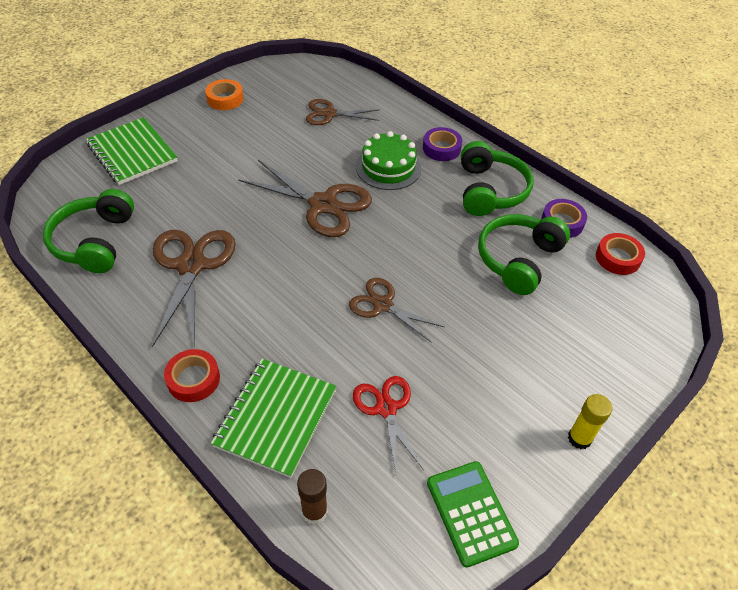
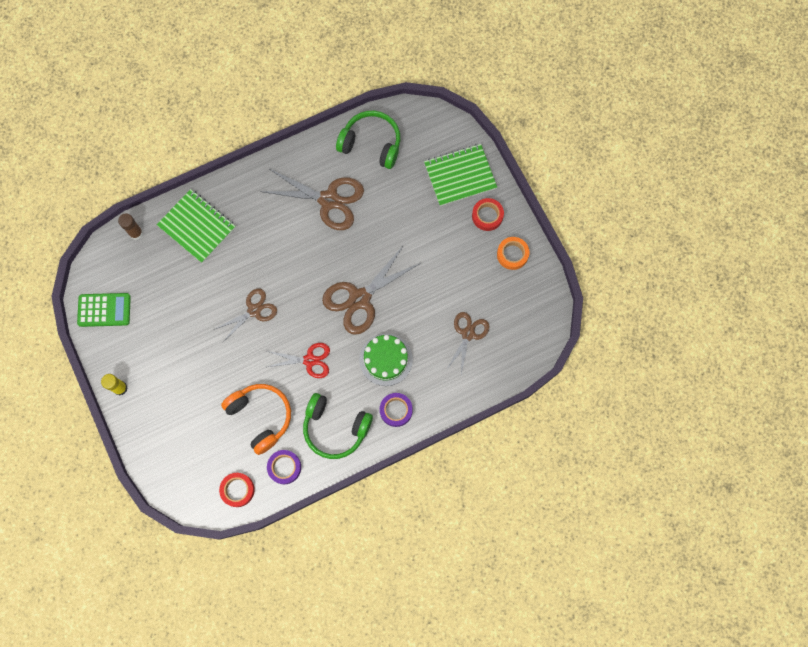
camera: 110 degrees right, 25 degrees up
red tape [164,349,220,402] -> red tape moved to [472,198,504,231]
red scissors [353,376,423,473] -> red scissors moved to [267,343,330,378]
green headphones [478,214,570,295] -> orange headphones [221,384,291,455]

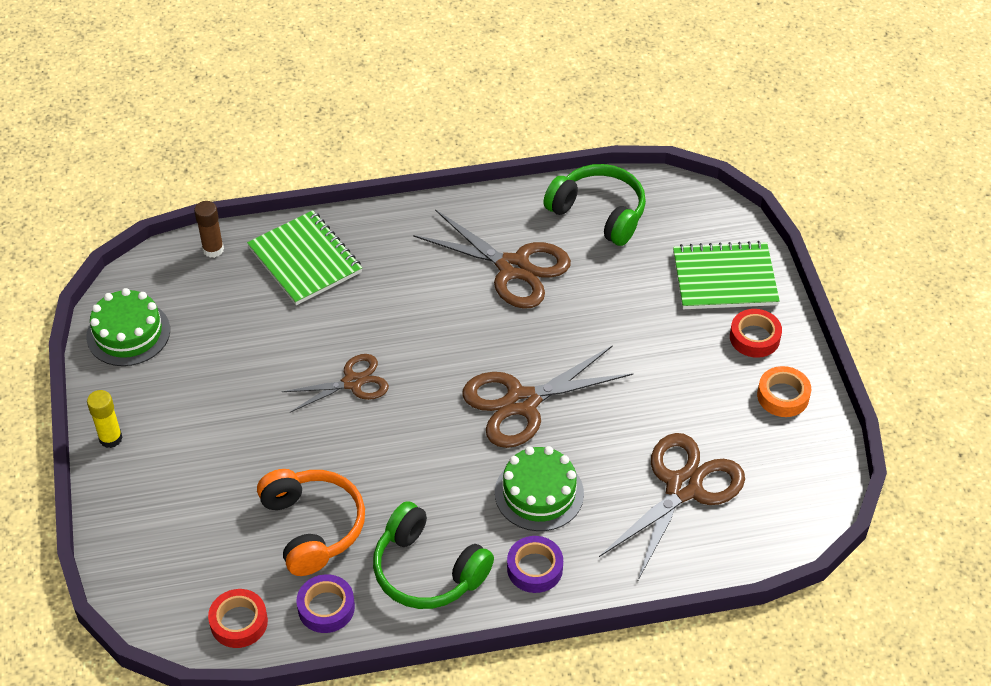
camera: 15 degrees right, 25 degrees down
green calculator [77,293,131,327] -> green cake [86,288,170,366]
red scissors [267,343,330,378] -> none
brown scissors [446,312,489,374] -> brown scissors [599,433,745,582], size x1.62

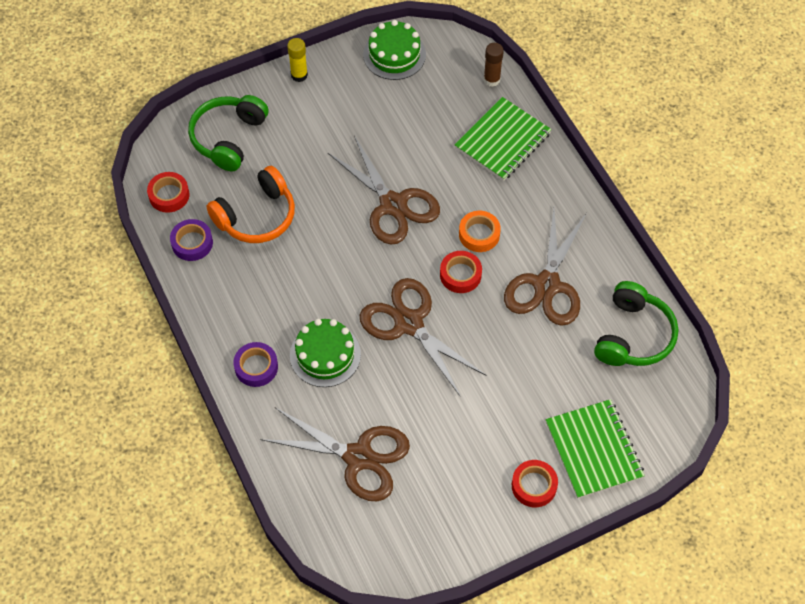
camera: 75 degrees right, 10 degrees up
brown scissors [282,354,389,412] -> brown scissors [328,136,440,245], size x1.62
green headphones [373,501,494,609] -> green headphones moved to [188,95,269,171]
orange tape [757,366,811,417] -> orange tape moved to [459,211,501,252]
none -> red tape [440,251,482,293]

